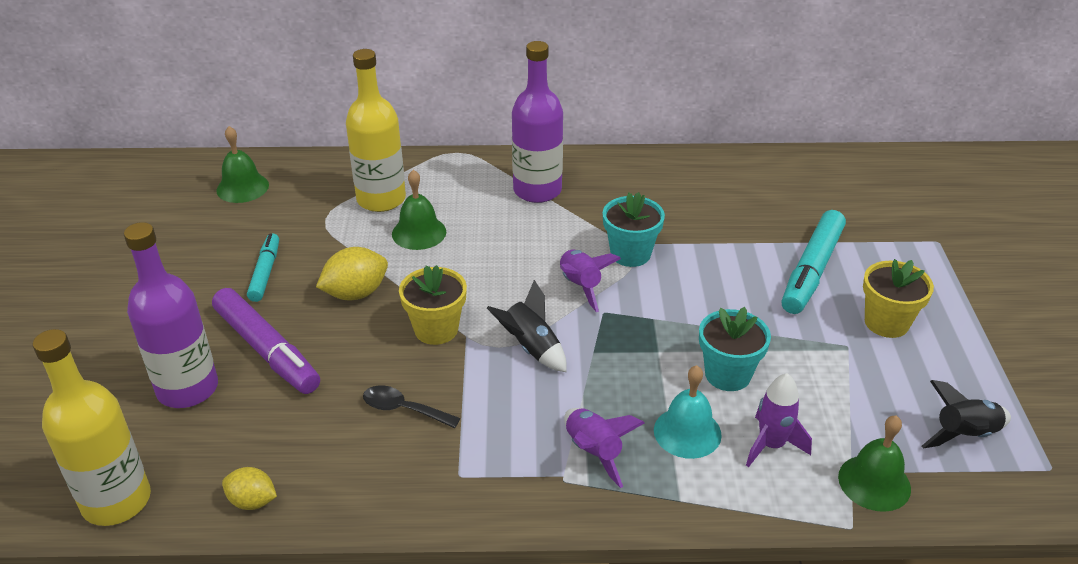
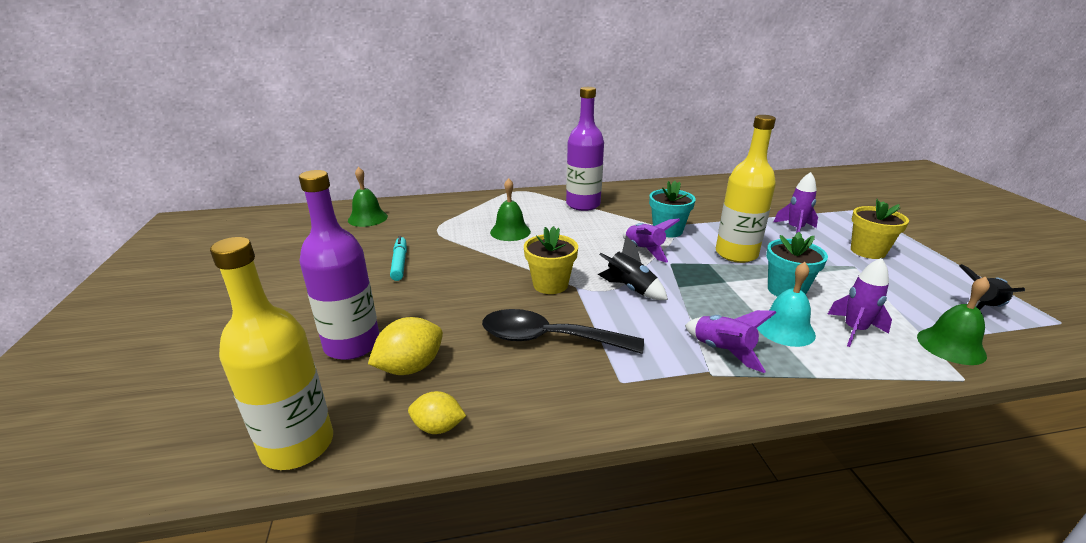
camera: 10 degrees left, 10 degrees down
purple marker [212,288,320,394] -> none
yellow lemon [316,247,388,300] -> yellow lemon moved to [368,317,443,375]
yellow bottle [346,49,406,212] -> yellow bottle moved to [716,115,776,263]
black spoon [363,385,460,428] -> black spoon [482,309,644,354], size x1.81
turquoise marker [782,210,846,314] -> purple rocket [773,172,818,233]

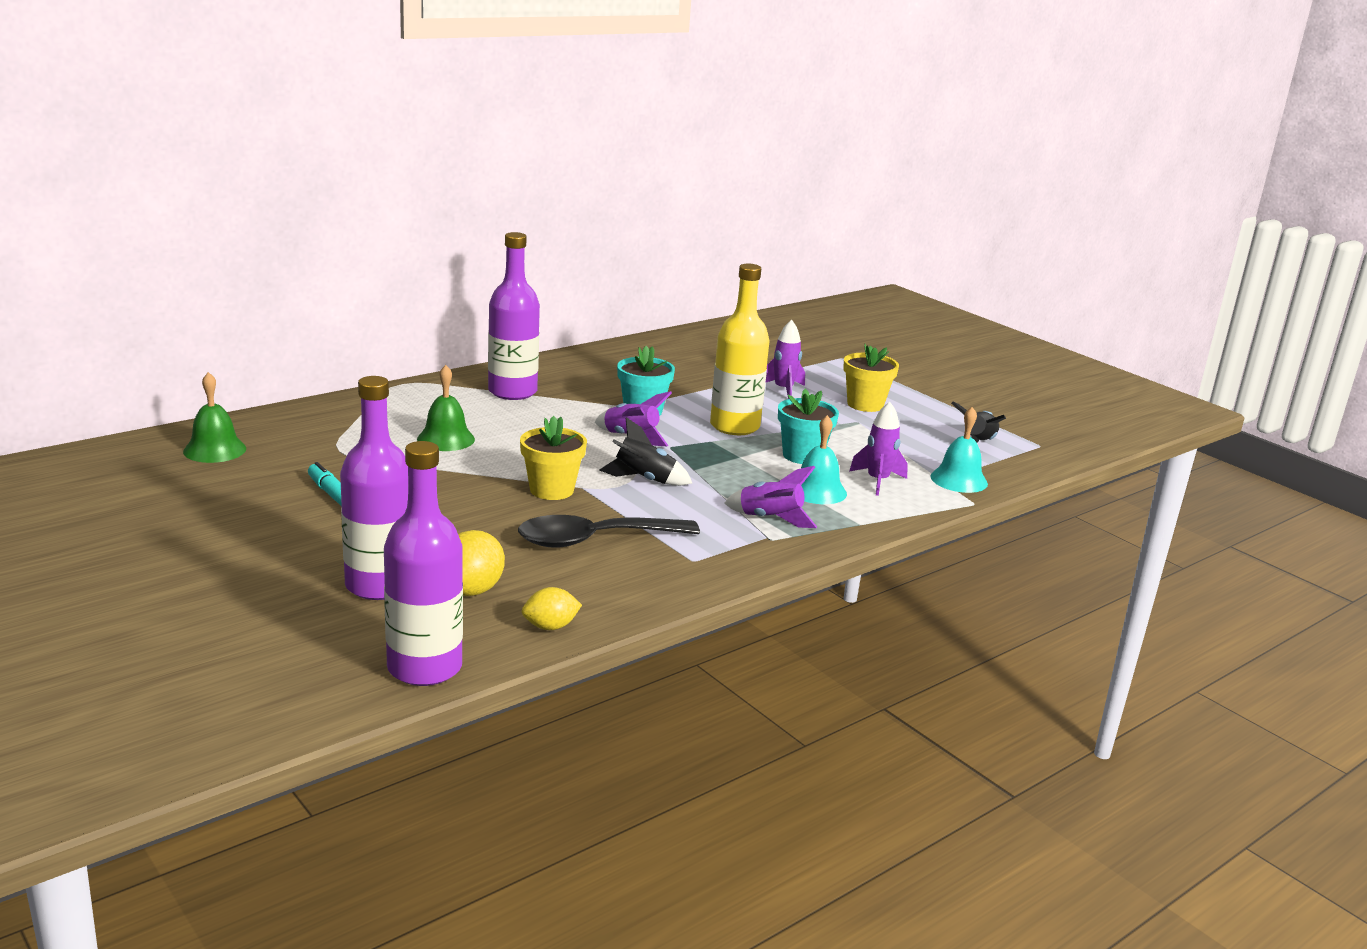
camera: 30 degrees left, 5 degrees down
yellow bottle [210,237,333,470] -> purple bottle [384,441,463,686]
green bell [917,277,990,365] -> turquoise bell [931,407,988,493]

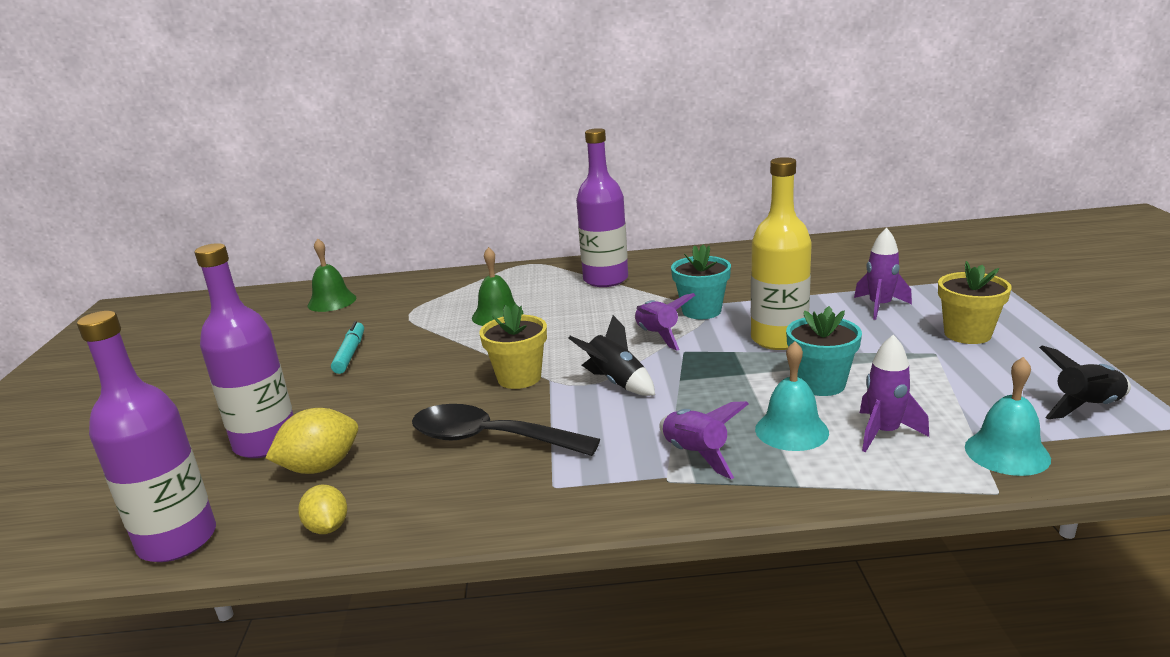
camera: 40 degrees right, 0 degrees up
yellow lemon [522,587,582,630] -> yellow lemon turned 45 degrees clockwise [298,485,347,534]

